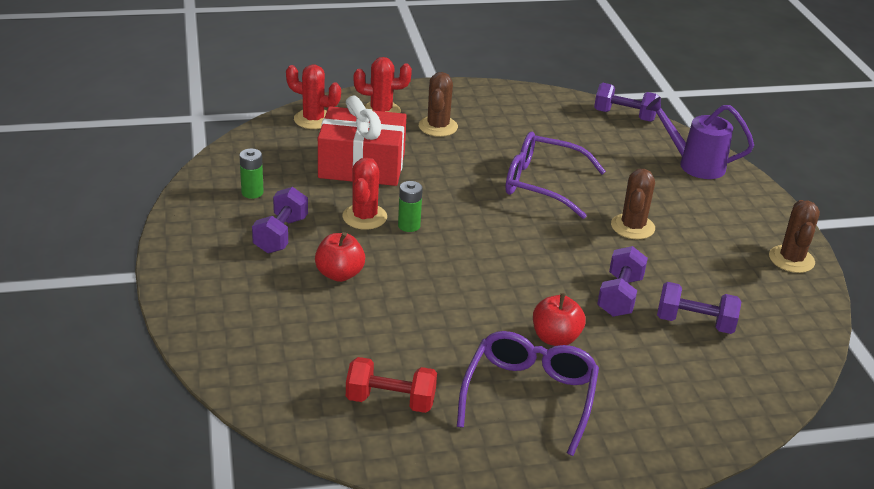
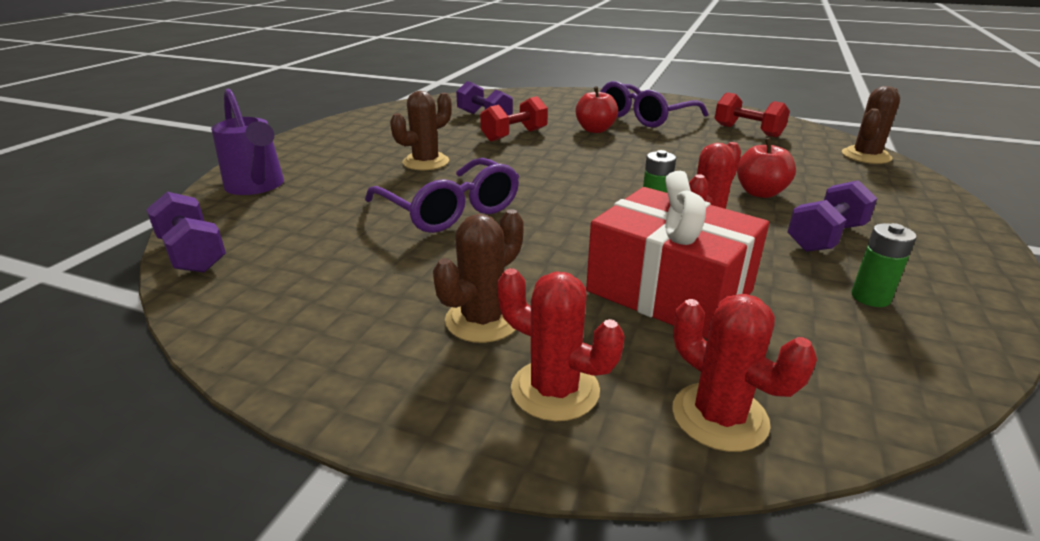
camera: 145 degrees left, 5 degrees down
purple dumbbell [597,246,648,317] -> red dumbbell [480,96,548,142]
brown cactus [769,200,820,273] -> brown cactus moved to [842,86,900,164]

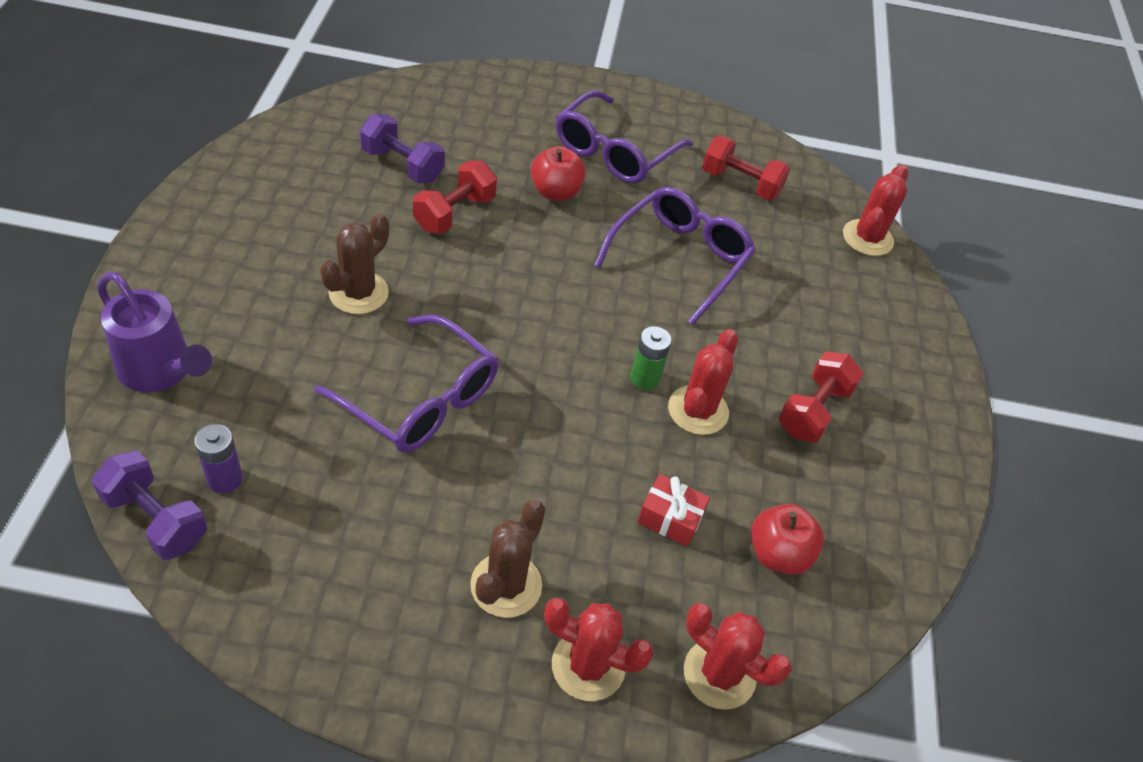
camera: 20 degrees left, 20 degrees up
red gift [586,171,769,339] -> red gift [637,474,710,547], size x0.44
red apple [737,138,796,198] -> red apple moved to [751,504,824,575]
purple dumbbell [787,180,877,252] -> red dumbbell [778,351,864,442]
brown cactus [842,86,900,164] -> red cactus [843,164,908,256]
green battery [851,223,917,307] -> none
none -> purple battery [194,424,243,493]
none -> purple glasses [594,187,756,325]

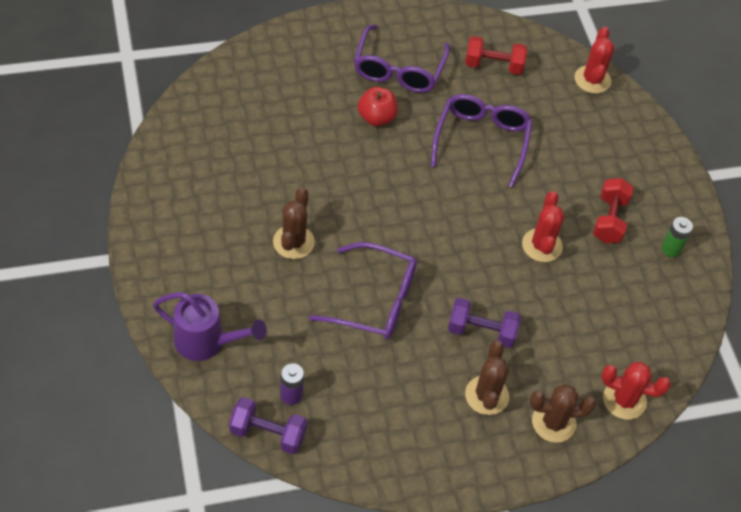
camera: 20 degrees left, 5 degrees up
purple dumbbell [360,114,445,183] -> purple dumbbell moved to [448,298,521,348]
red dumbbell [413,161,497,234] -> none
red cactus [544,598,654,701] -> brown cactus [530,384,596,443]
green battery [630,326,671,390] -> green battery moved to [661,217,693,257]
red gift [637,474,710,547] -> none
red apple [751,504,824,575] -> none

